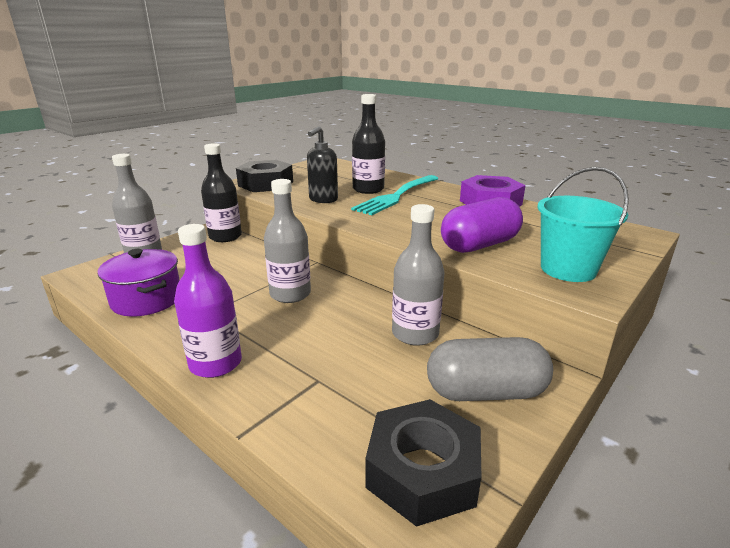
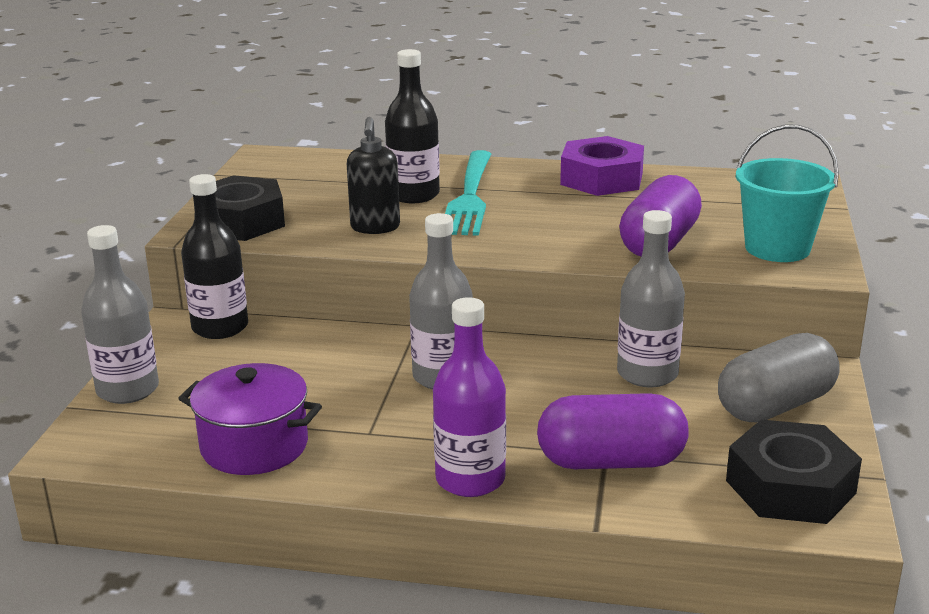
camera: 30 degrees left, 0 degrees up
none -> purple capsule [537,393,689,469]

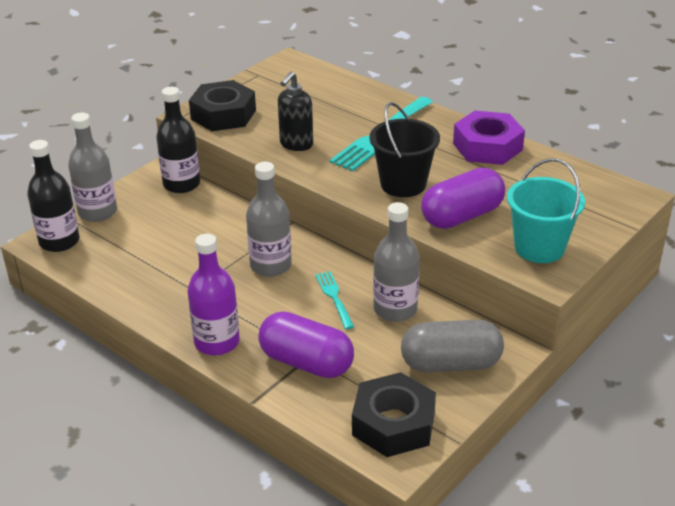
camera: 30 degrees right, 10 degrees up
purple pot [178,363,322,475] -> none
black bottle [385,49,440,203] -> black bottle moved to [27,140,80,252]
none -> turquoise fork [315,271,354,329]
none -> black bucket [370,102,440,197]

